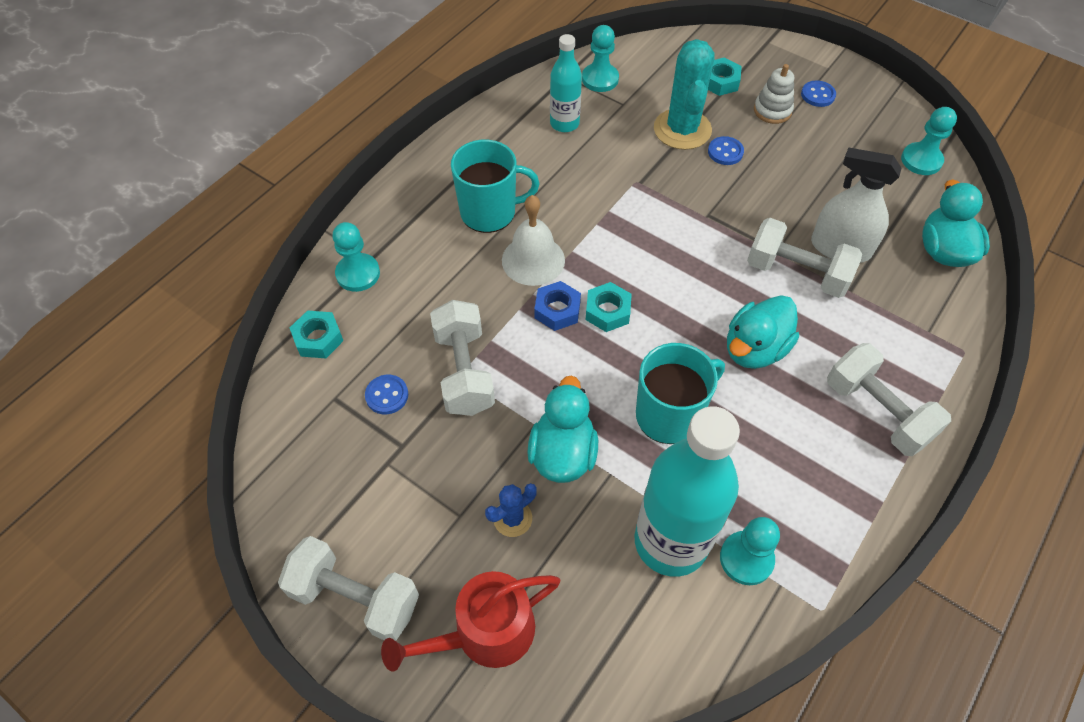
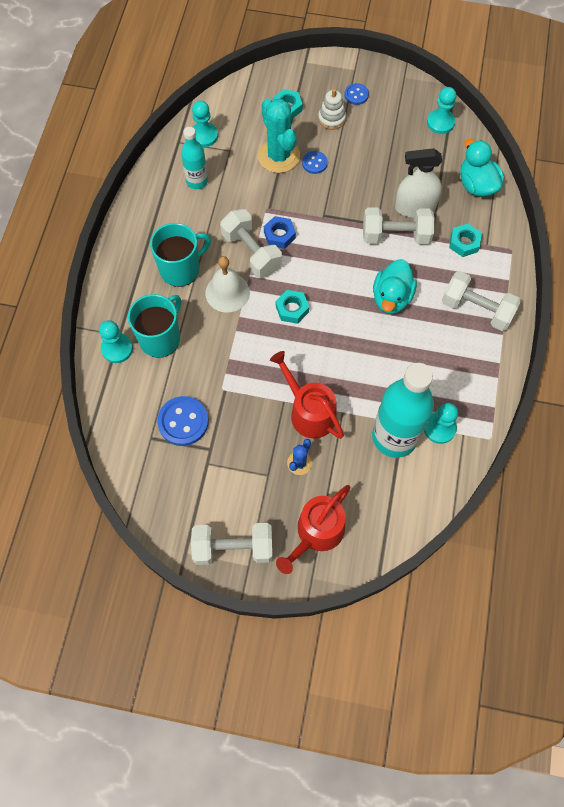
camera: 25 degrees left, 10 degrees up
turquoise nut [290,310,343,358] -> turquoise nut moved to [449,224,482,257]
blue button [365,375,408,414] -> blue button [157,396,209,446], size x1.75
white dumbbell [430,300,495,416] -> white dumbbell moved to [220,209,282,278]
turquoise duck [527,375,598,483] -> red watering can [270,351,344,439]
blue nut [534,281,581,331] -> blue nut moved to [264,216,296,249]
turquoise mug [636,343,725,444] -> turquoise mug moved to [128,294,181,358]

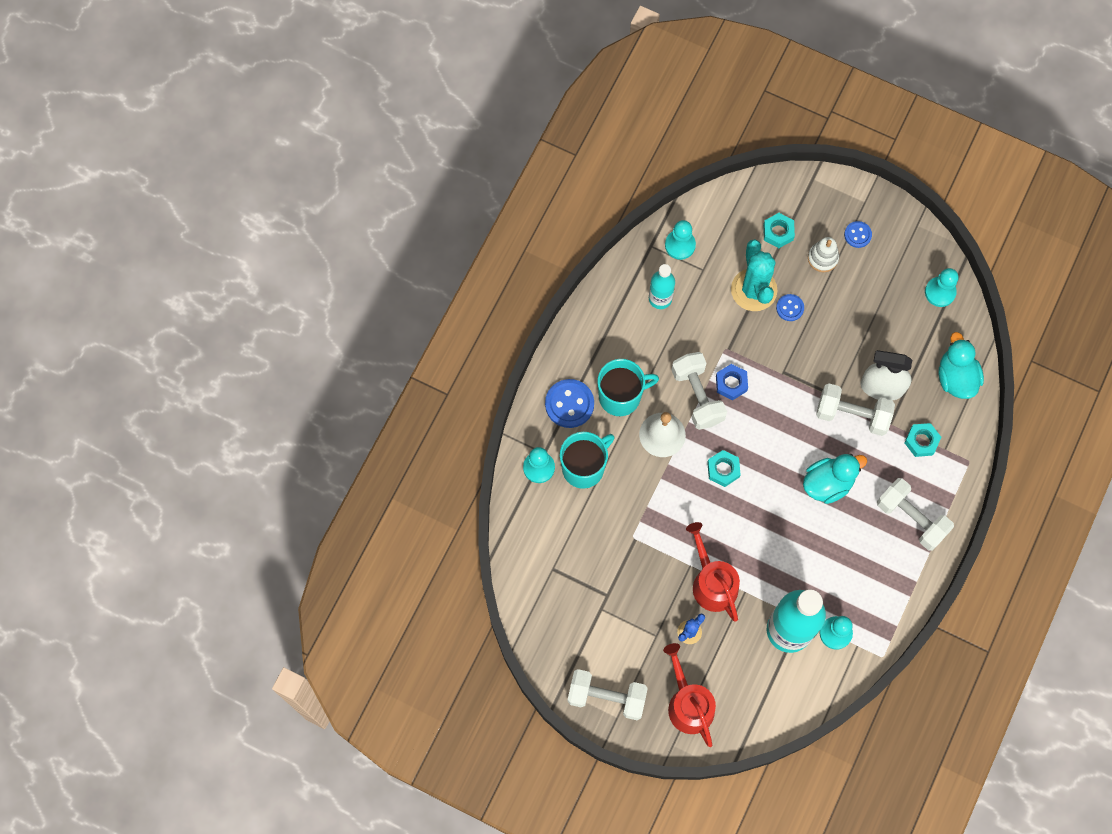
camera: 15 degrees right, 5 degrees up
blue button [157,396,209,446] -> blue button moved to [545,379,594,428]
red watering can [276,485,351,574] -> red watering can turned 105 degrees clockwise [663,643,716,747]
turquoise duck [373,259,417,314] -> turquoise duck turned 150 degrees counterclockwise [803,454,867,504]

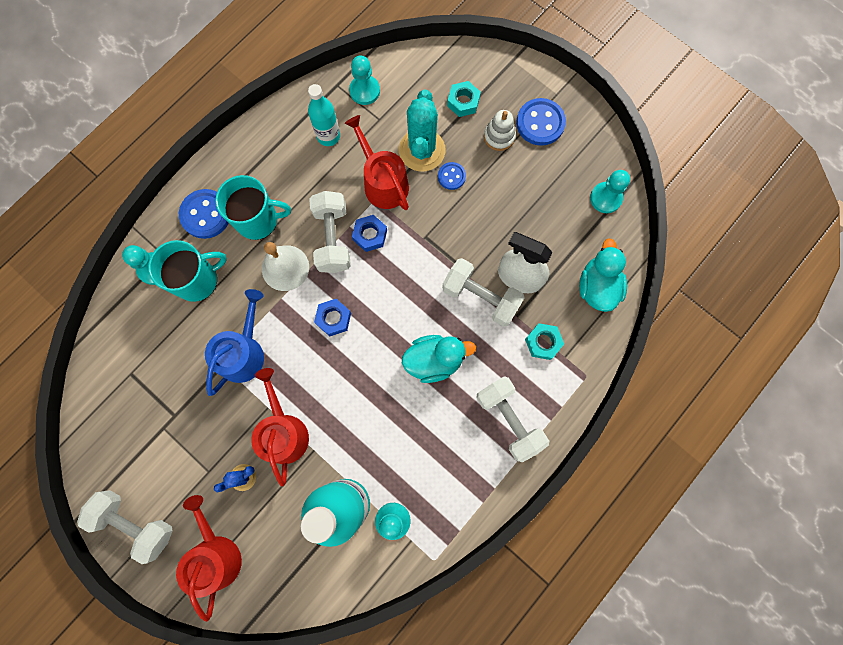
camera: 15 degrees right, 5 degrees up
turquoise nut [707,450,741,487] -> blue nut [314,299,351,336]
blue button [844,221,872,248] -> blue button [516,98,566,146], size x1.75
none -> blue watering can [205,289,264,396]
none -> red watering can [345,115,409,210]

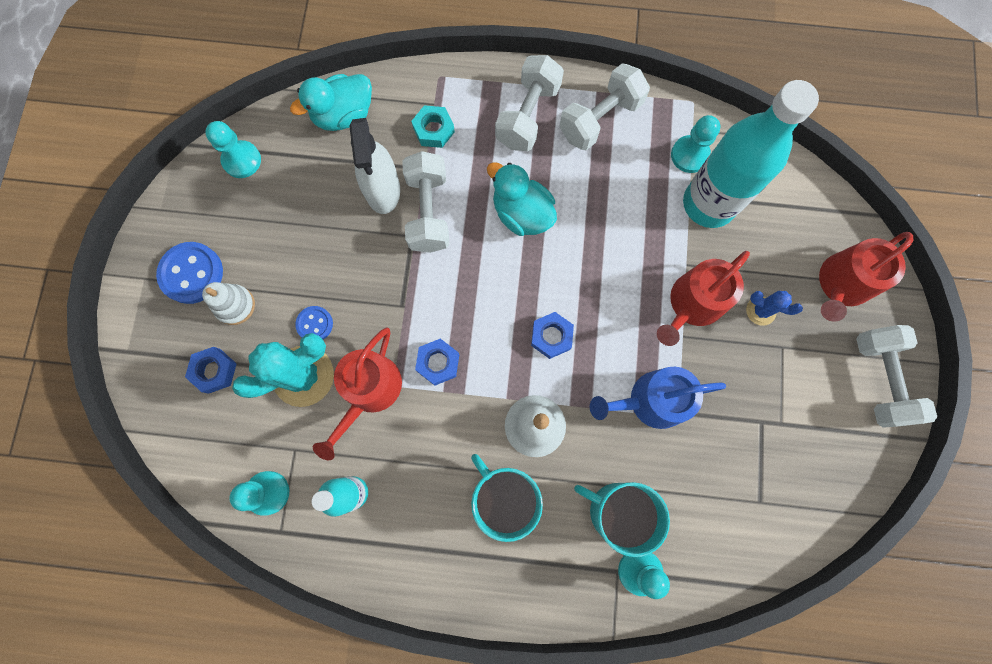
camera: 125 degrees left, 0 degrees up
blue button [179,189,229,239] -> none
white dumbbell [309,191,351,273] -> white dumbbell moved to [559,63,650,150]
turquoise nut [447,81,481,117] -> blue nut [185,347,237,394]

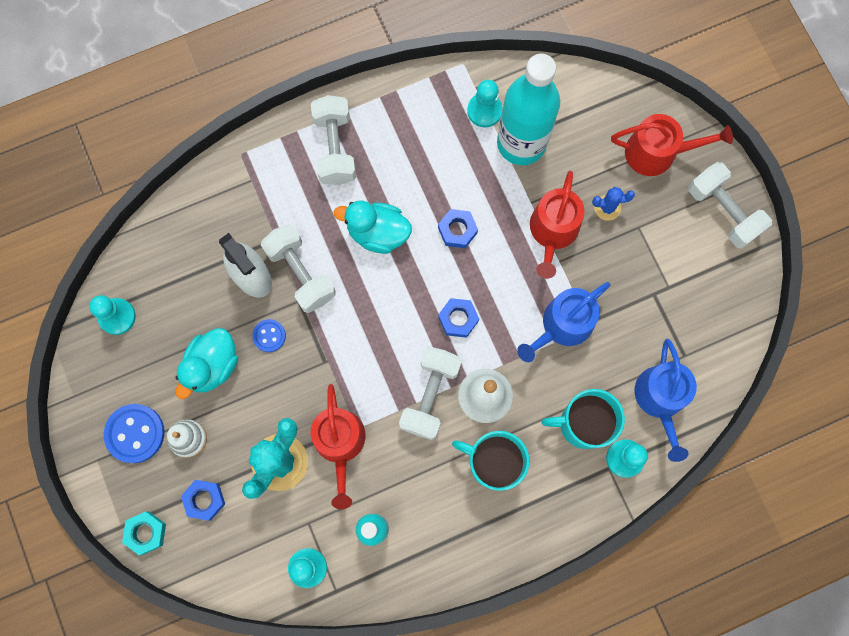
camera: 30 degrees left, 0 degrees up
turquoise duck [290,74,372,131] -> turquoise duck moved to [176,328,238,399]
blue button [295,306,333,339] -> blue button moved to [252,319,286,352]
turquoise nut [411,105,455,148] -> turquoise nut moved to [122,511,166,555]
blue nut [415,338,459,386] -> blue nut moved to [438,209,478,248]
white dumbbell [559,63,650,150] -> white dumbbell moved to [399,347,462,440]
red watering can [819,232,914,322] -> red watering can turned 105 degrees counterclockwise [611,114,733,176]
none -> blue watering can [634,339,697,462]

